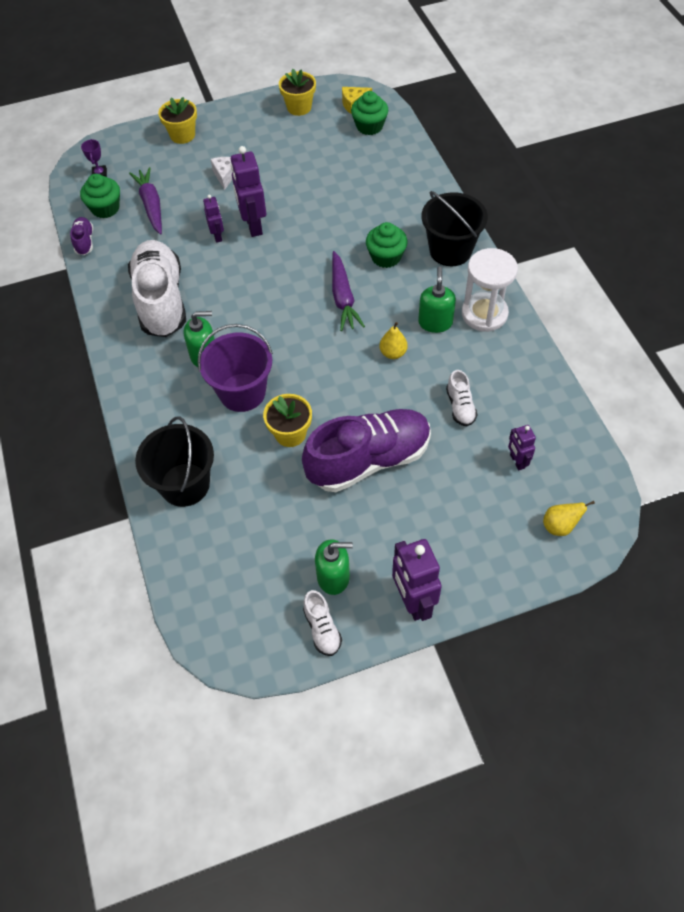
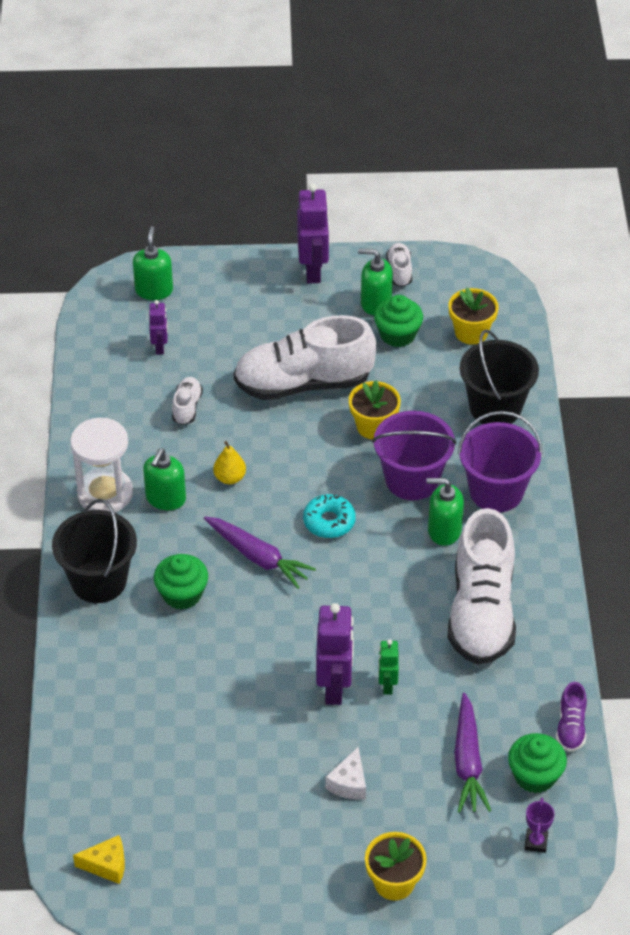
camera: 165 degrees left, 10 degrees down
purple robot [203,195,224,243] -> green robot [378,639,399,695]
yellow flower pot [279,68,316,116] -> yellow flower pot moved to [449,288,499,345]
purple shoe [302,409,431,492] -> white shoe [234,315,376,400]
purple carrot [332,251,365,331] -> purple carrot turned 120 degrees clockwise [204,517,316,589]
green cupcake [351,91,388,135] -> green cupcake moved to [374,295,423,347]
yellow pear [543,501,595,536] -> green soap dispenser [133,226,173,300]
none -> turquoise donut [303,494,356,538]
none -> purple bucket [458,411,543,512]

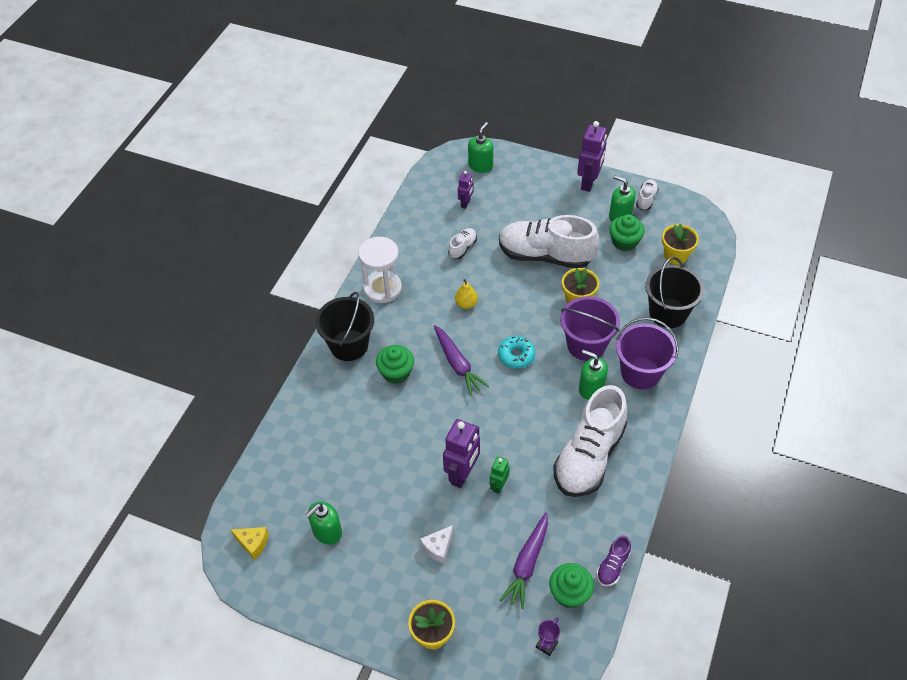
camera: 25 degrees right, 5 degrees up
green soap dispenser [143,449,186,510] -> green soap dispenser moved to [306,501,342,545]

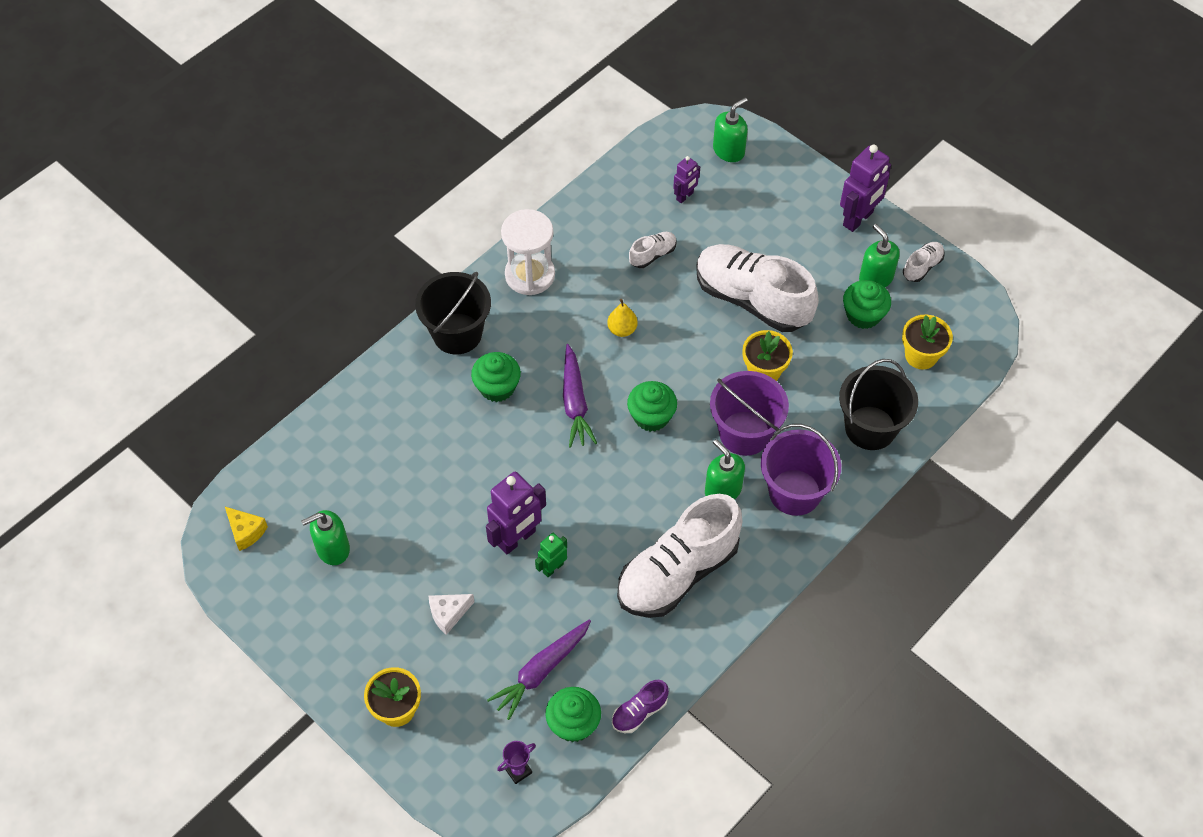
camera: 20 degrees right, 5 degrees up
turquoise donut [498,336,535,369] -> green cupcake [627,381,677,432]

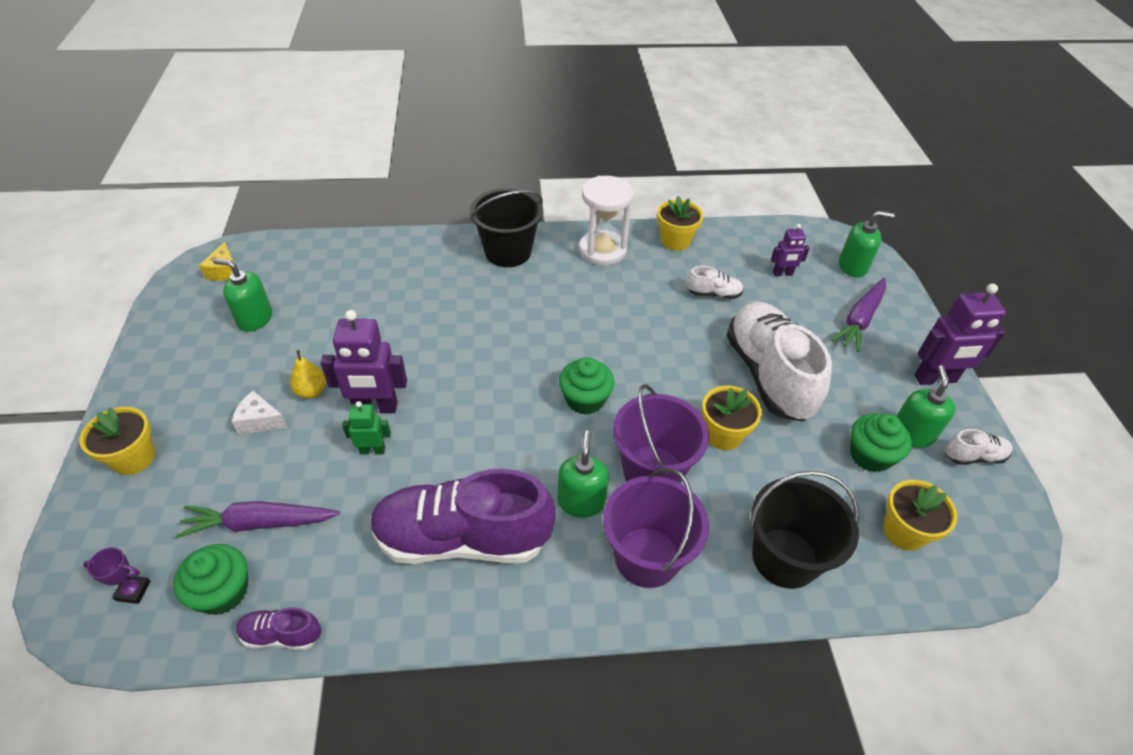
camera: 40 degrees right, 10 degrees down
green cupcake [471,352,521,402] -> none
purple carrot [563,344,597,448] -> purple carrot moved to [831,278,886,352]
yellow pear [607,299,638,337] -> yellow pear moved to [290,350,326,398]
white shoe [617,494,742,618] -> purple shoe [370,469,556,564]
none -> yellow flower pot [657,196,703,251]

